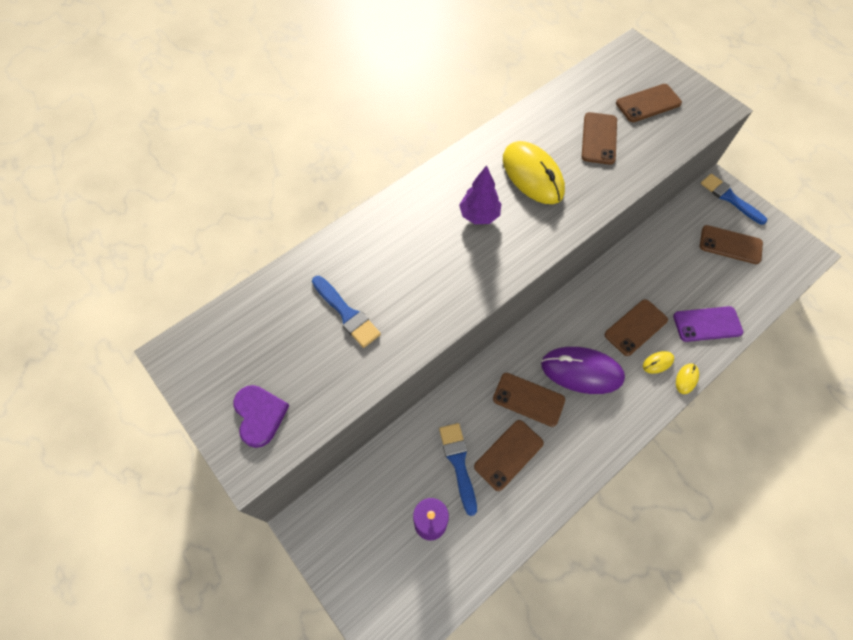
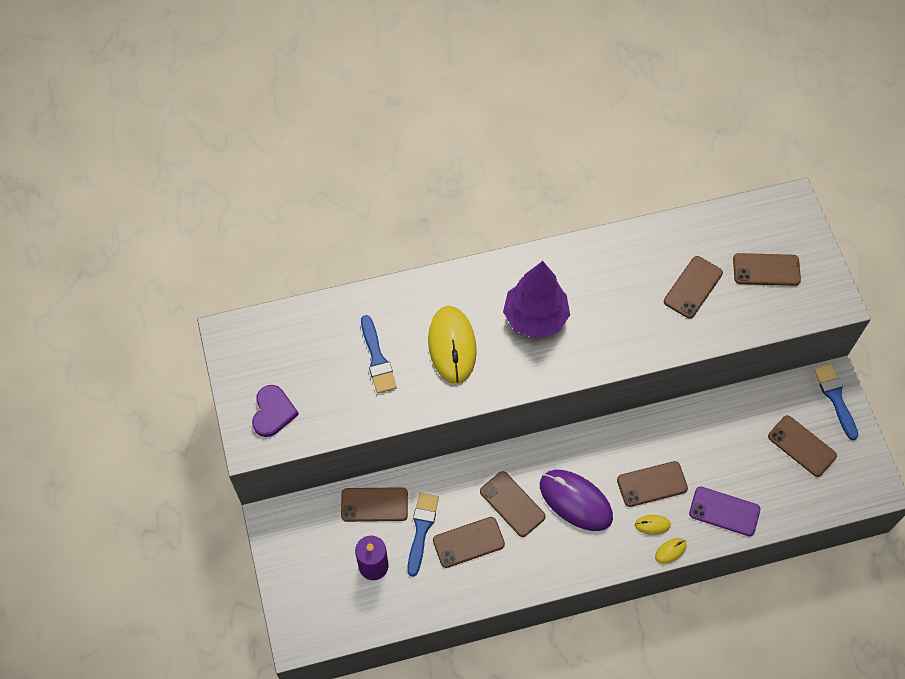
camera: 25 degrees right, 0 degrees up
purple tree [459,165,501,224] -> purple tree [503,261,570,339], size x1.62
yellow mouse [503,141,565,204] -> yellow mouse moved to [428,306,477,384]
none -> brown phone [341,487,408,522]

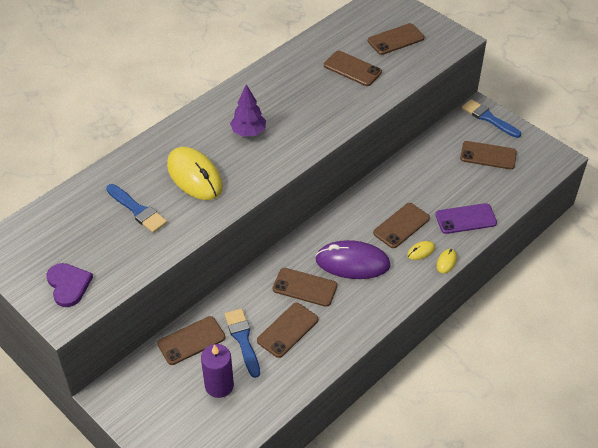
camera: 30 degrees left, 15 degrees down
purple tree [503,261,570,339] -> purple tree [230,84,266,137], size x0.62
brown phone [664,256,723,319] -> brown phone turned 60 degrees counterclockwise [324,51,382,86]

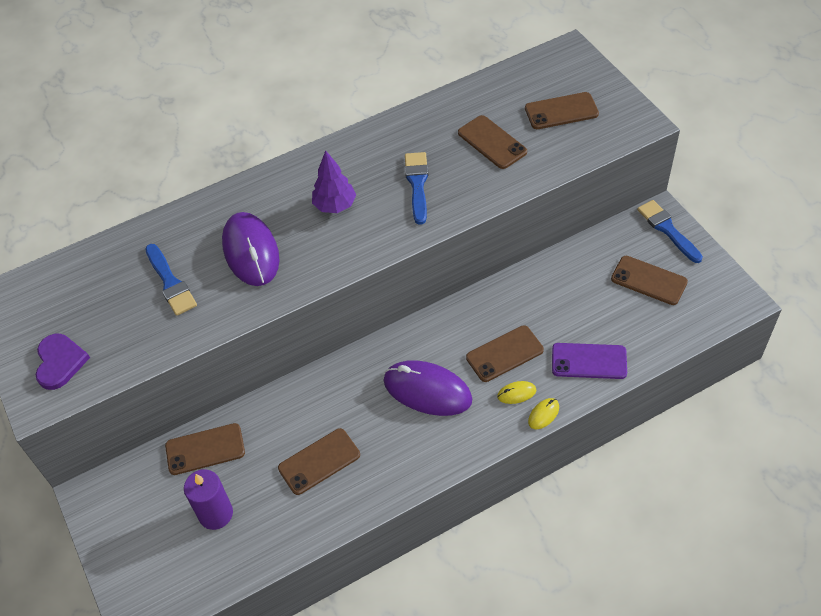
camera: 20 degrees right, 5 degrees up
yellow mouse [167,147,223,200] -> purple mouse [222,212,279,286]
blue brush [225,308,260,378] -> blue brush moved to [405,152,429,225]
brown phone [273,268,338,307] -> none

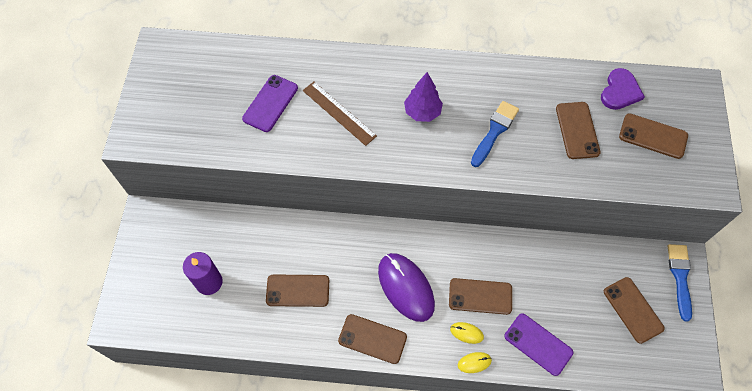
camera: 30 degrees right, 10 degrees up
purple heart [36,334,90,390] -> purple heart moved to [601,68,645,110]
blue brush [145,244,197,316] -> purple phone [242,75,298,132]
brown phone [165,423,245,475] -> brown phone moved to [338,314,407,364]
purple mouse [222,212,279,286] -> brown ruler [303,82,377,146]

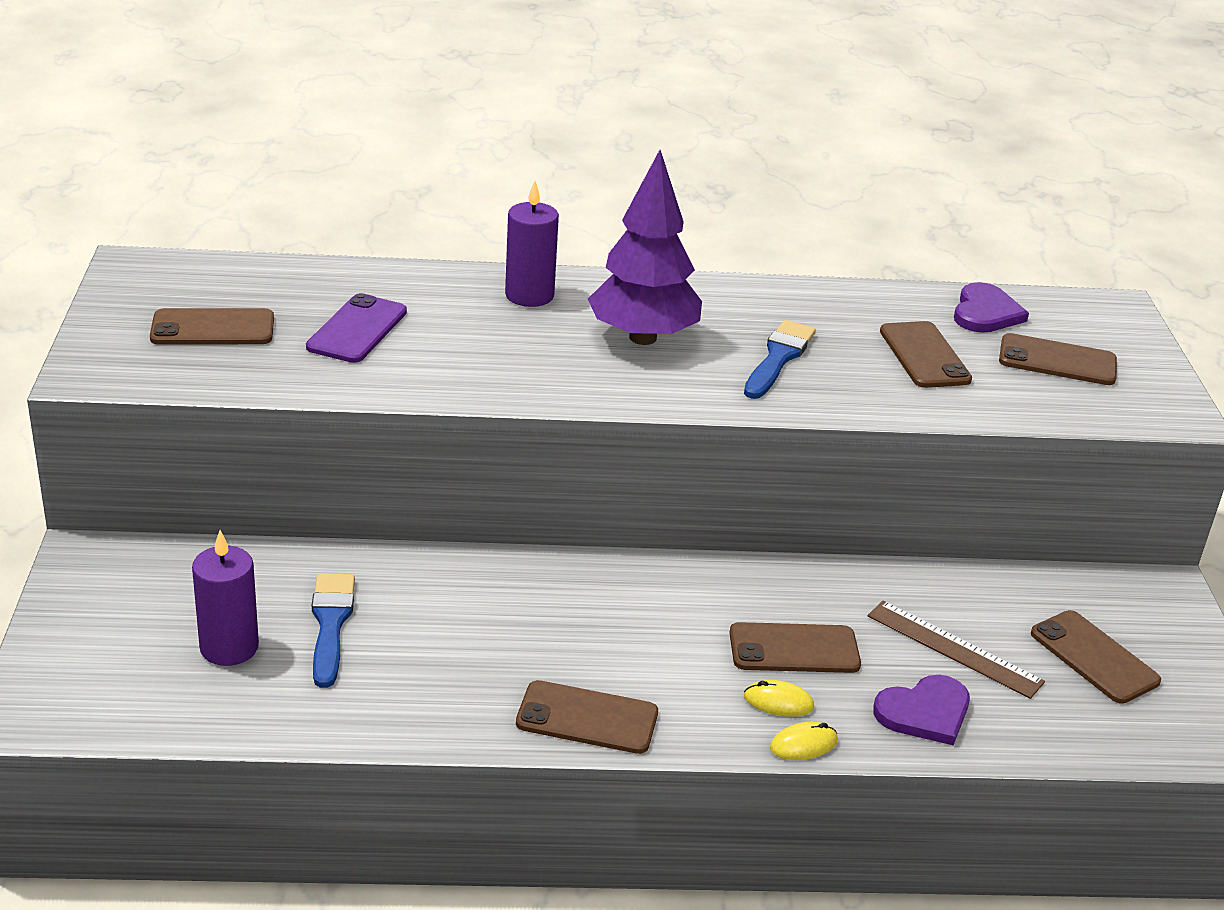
camera: 10 degrees left, 30 degrees down
brown phone [266,275,329,307] -> brown phone moved to [150,308,274,345]
brown ruler [303,82,377,146] -> brown ruler moved to [867,600,1045,699]
purple mouse [378,253,435,322] -> none
purple tree [404,72,443,122] -> purple tree [588,150,702,345], size x1.62
purple phone [504,313,573,376] -> purple heart [873,675,970,745]
blue brush [668,244,692,321] -> blue brush moved to [312,574,355,688]
none -> purple candle [505,181,559,307]

